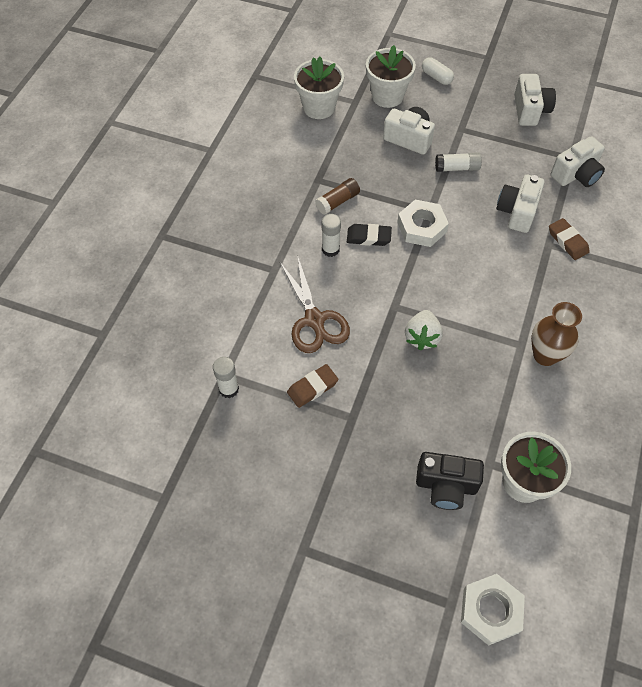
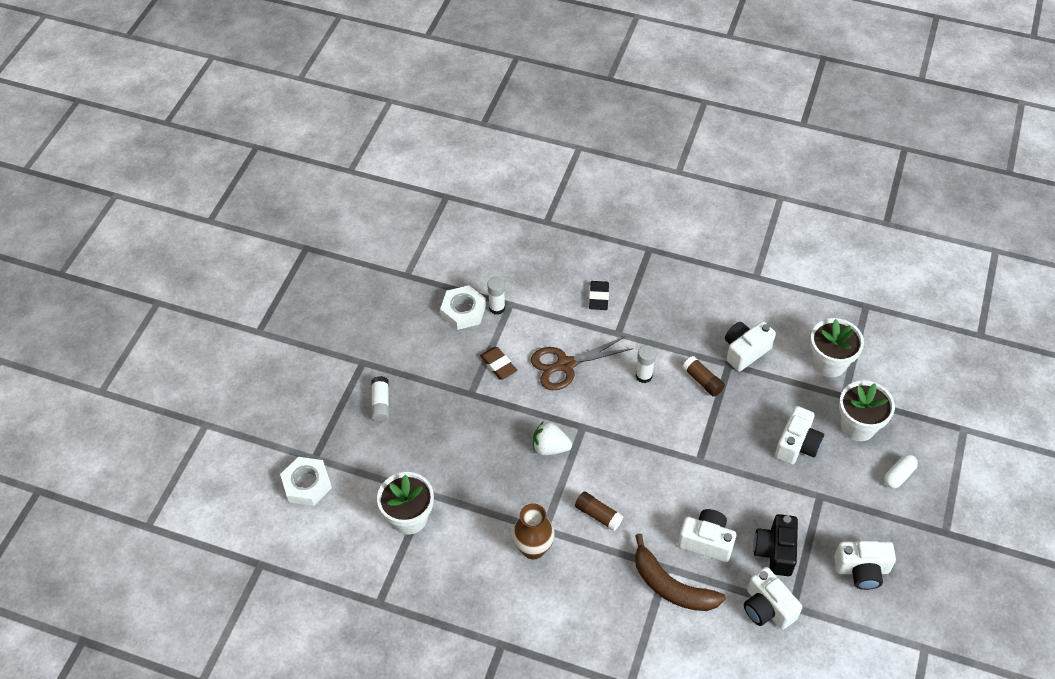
camera: 90 degrees right, 5 degrees down
black eraser [347,224,392,246] -> black eraser moved to [589,281,609,310]
white nut [397,200,449,247] -> white nut moved to [440,285,486,330]
black camera [416,452,484,510] -> black camera moved to [753,514,798,576]
white glue stick [435,152,482,172] -> white glue stick moved to [371,376,389,422]
brown eraser [549,218,590,260] -> brown banana [635,533,726,611]
none -> brown glue stick [575,491,623,531]
none -> white camera [725,321,776,371]

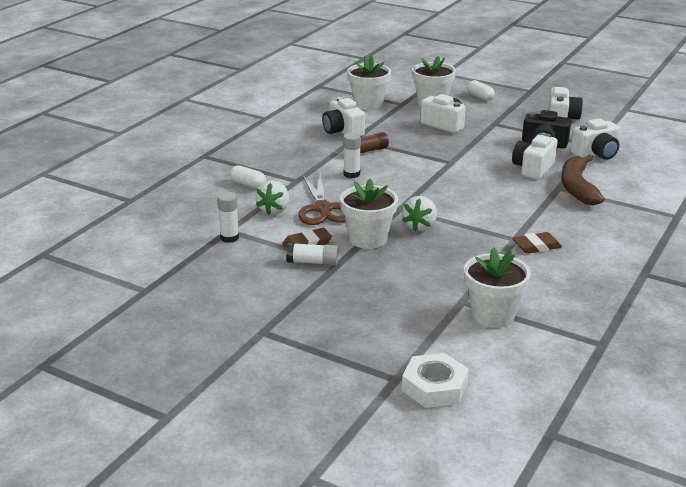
camera: 80 degrees left, 25 degrees down
white glue stick [371,376,389,422] -> white glue stick moved to [286,243,339,266]
white nut [440,285,486,330] -> none
brown vase [512,503,555,559] -> brown eraser [512,232,562,254]
brown glue stick [575,491,623,531] -> none
black eraser [589,281,609,310] -> white capsule [230,165,266,188]
brown banana [635,533,726,611] -> brown banana turned 135 degrees clockwise [561,155,604,205]
none -> white strawberry [255,181,289,215]
none -> white flower pot [340,179,398,249]

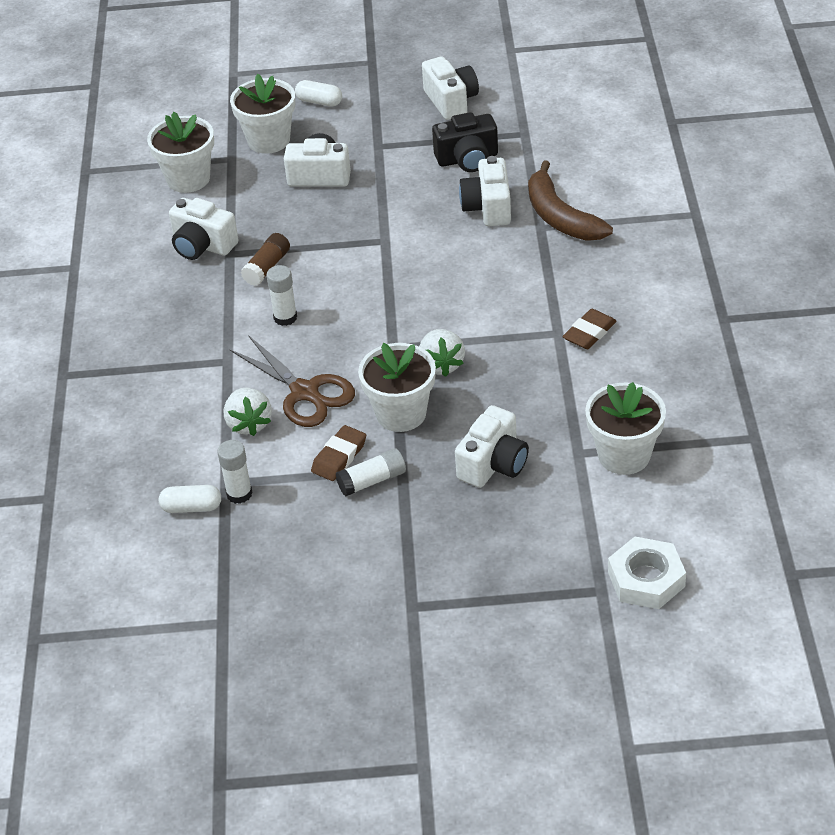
camera: 30 degrees left, 15 degrees up
white capsule [230,165,266,188] -> white capsule moved to [159,485,221,513]
white camera [571,118,620,160] -> white camera moved to [455,405,529,488]

